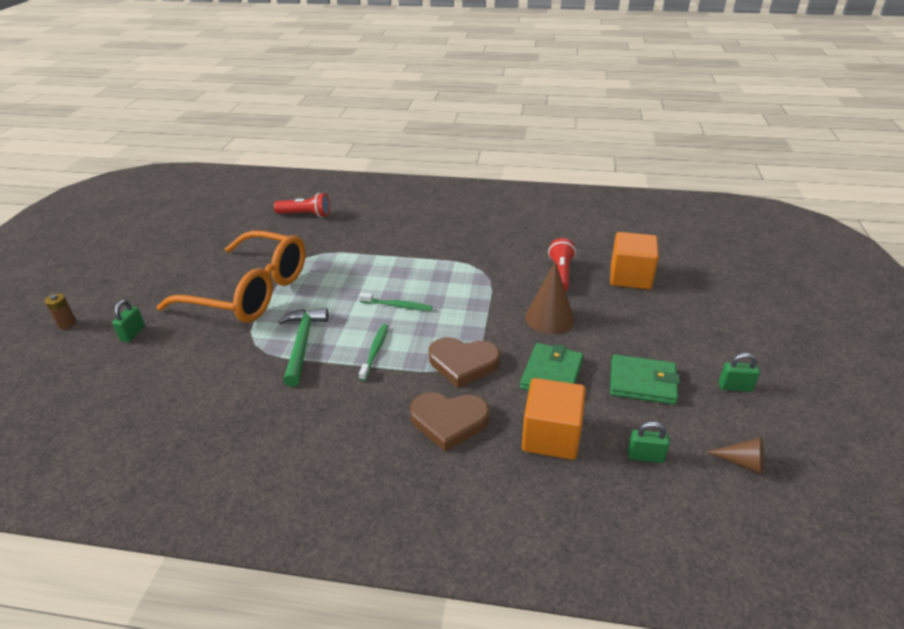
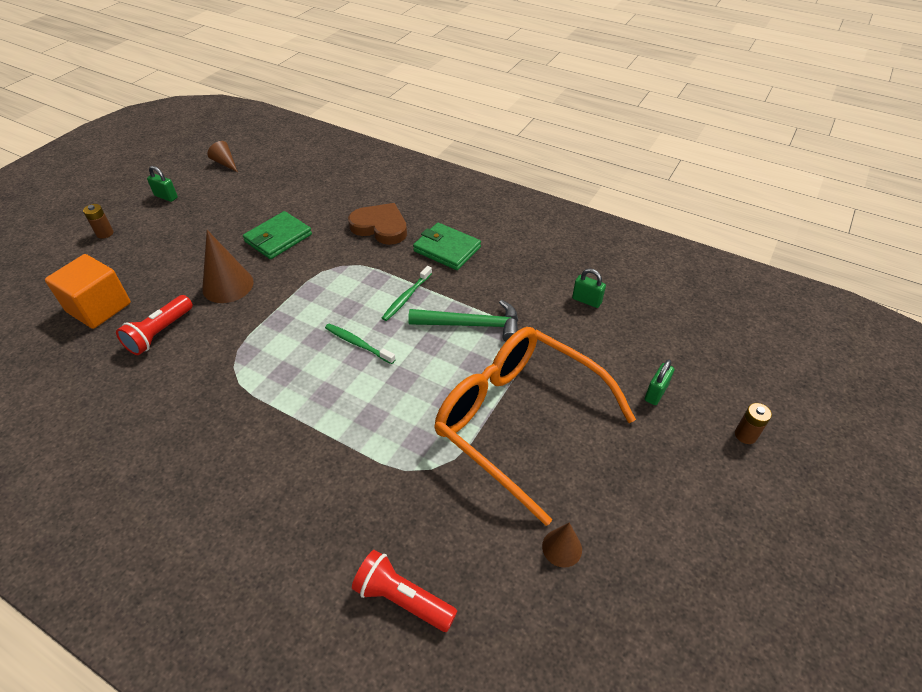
camera: 160 degrees left, 10 degrees up
green hammer [279,308,329,387] -> green hammer turned 105 degrees counterclockwise [408,300,518,342]
brown heart [429,337,500,388] -> none
orange cube [522,378,586,460] -> none
green wallet [610,354,680,405] -> green wallet moved to [413,223,481,270]
green padlock [628,422,670,463] -> green padlock moved to [572,268,606,308]
none -> brown battery [83,204,114,239]
none -> brown cone [542,523,582,568]

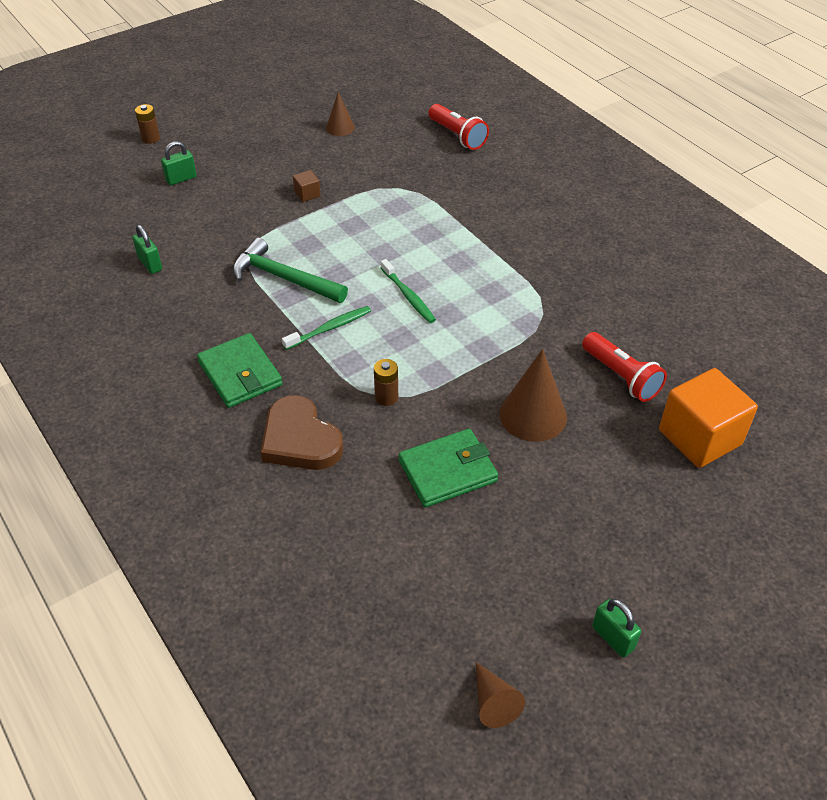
camera: 155 degrees left, 0 degrees up
brown battery [83,204,114,239] -> brown battery moved to [374,359,398,406]
red flashlight [116,295,193,355] -> red flashlight turned 90 degrees clockwise [582,332,667,402]
orange glasses [434,327,636,526] -> brown cube [293,170,320,202]

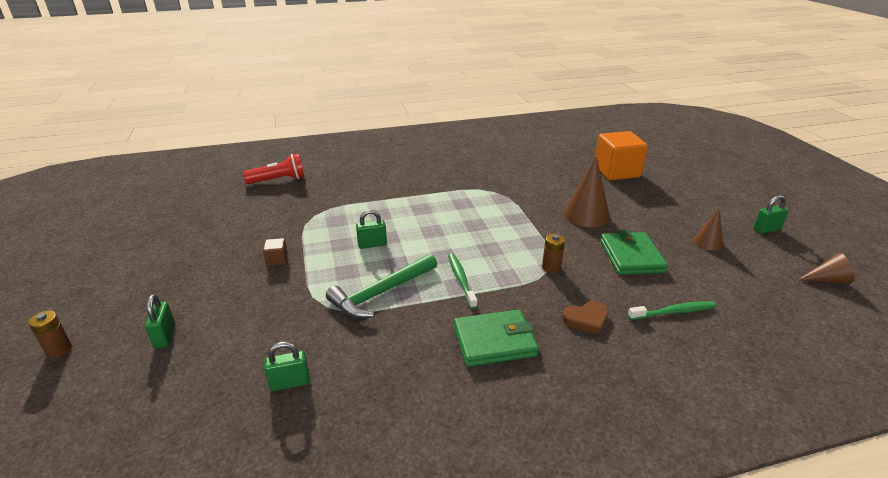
camera: 70 degrees left, 15 degrees down
brown heart [261,395,343,470] -> brown heart [562,301,609,335], size x0.58
brown cone [326,92,355,136] -> brown cone moved to [693,209,723,251]
green toothbrush [381,259,436,323] -> green toothbrush moved to [628,301,716,320]
red flashlight [582,332,667,402] -> none
none -> green padlock [356,210,387,249]

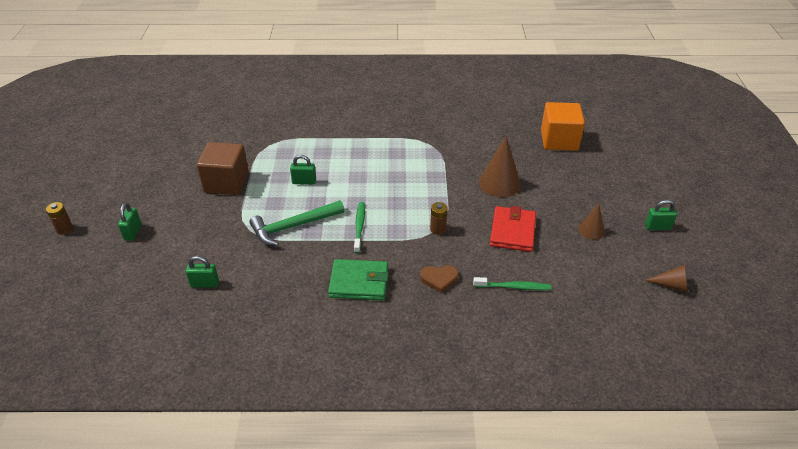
camera: 15 degrees right, 10 degrees up
red flashlight [243,153,305,184] -> none
brown cube [263,238,288,266] -> brown cube [197,142,249,195], size x2.36
green wallet [600,230,668,275] -> red wallet [490,206,536,252]

